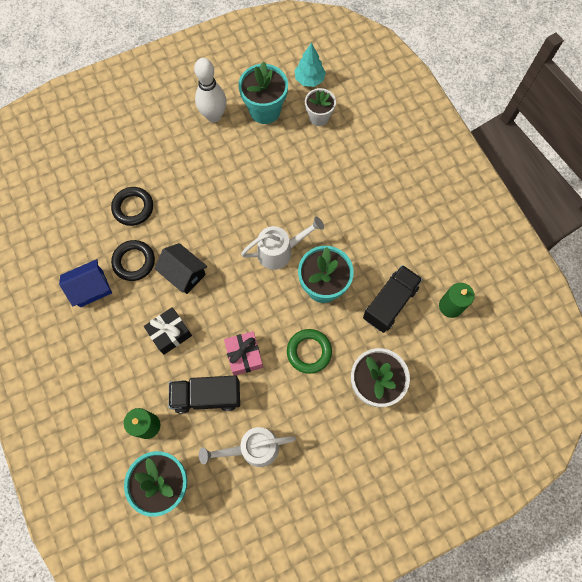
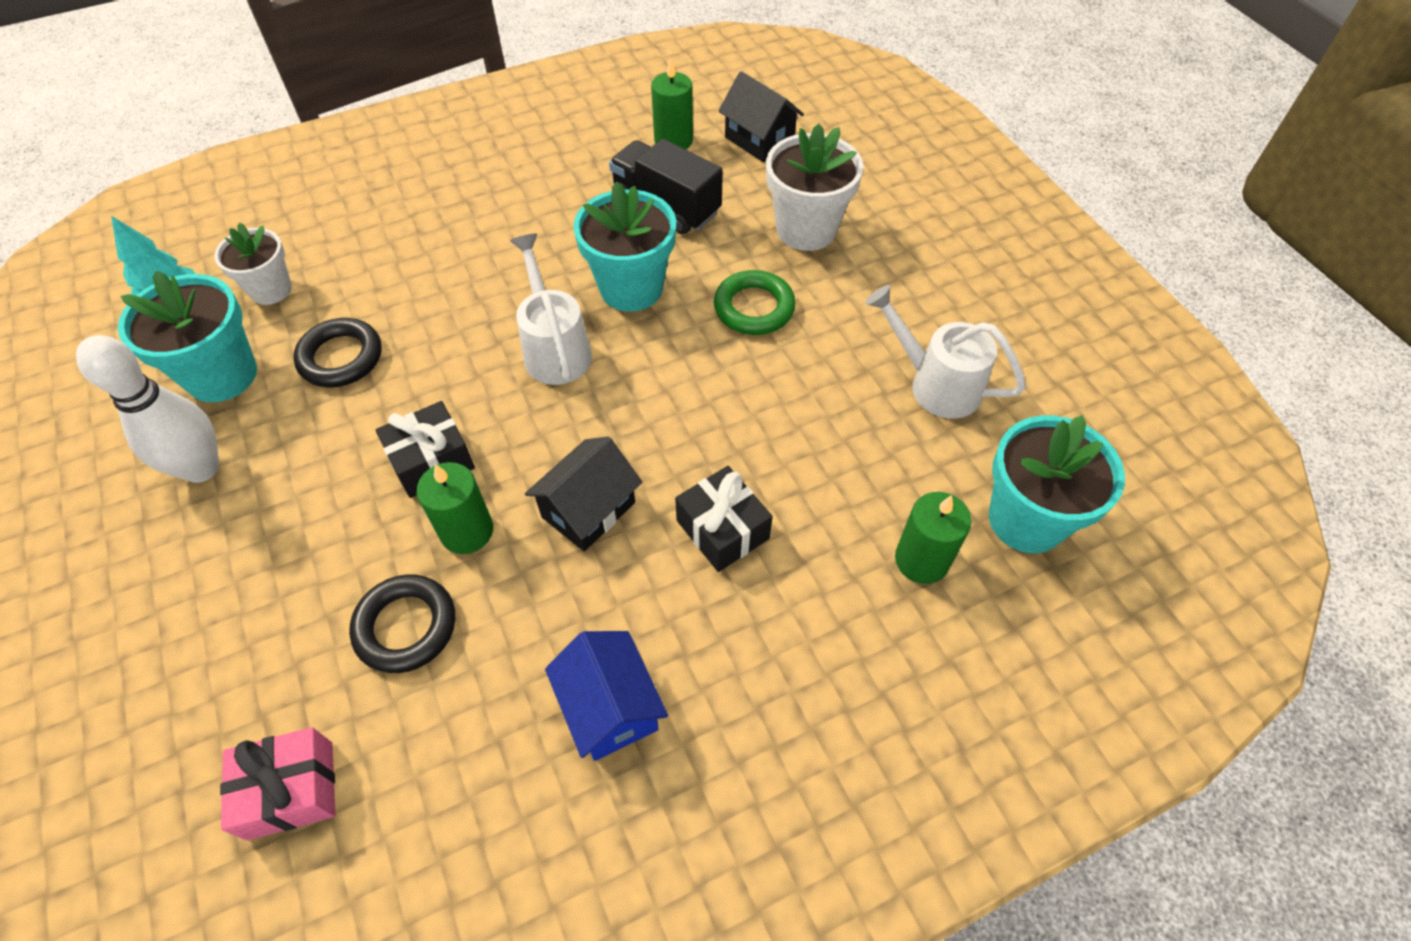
camera: 90 degrees left, 15 degrees down
black ring [111,240,155,281] -> black ring moved to [293,318,382,387]
black truck [169,375,240,414] -> none
white watering can [199,427,296,467] -> white watering can turned 135 degrees clockwise [865,285,1026,419]
pink gift [224,331,263,376] -> pink gift moved to [220,727,335,841]
none -> black gift [376,401,475,498]
none -> green candle [417,462,493,554]
none -> black house [718,71,804,162]

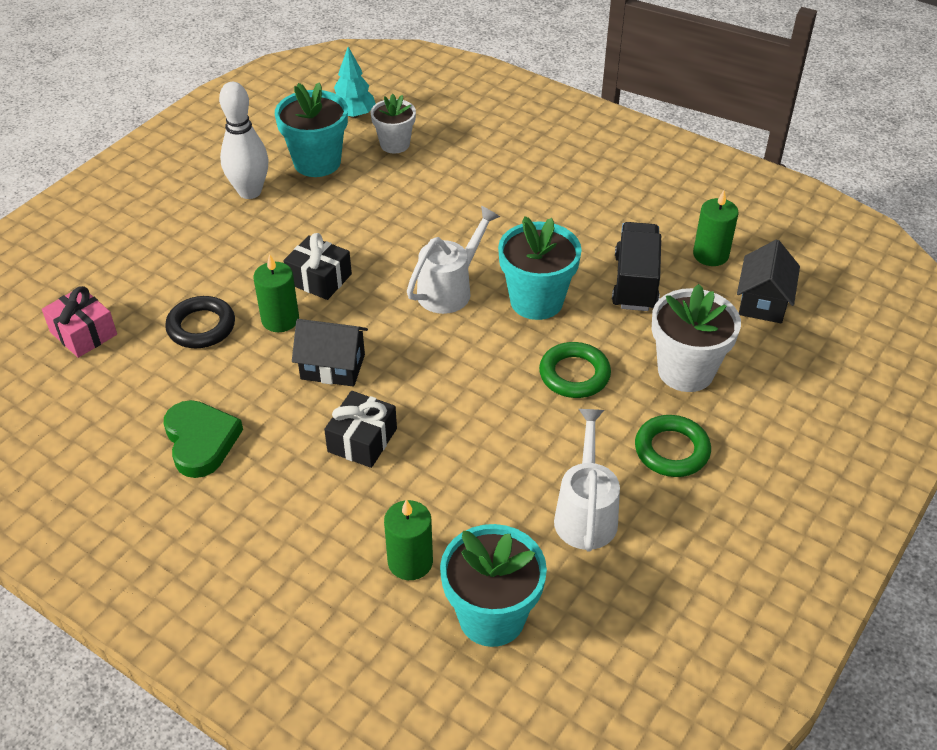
camera: 60 degrees right, 10 degrees down
black ring [293,318,382,387] -> none
blue house [545,631,668,761] -> green heart [164,400,243,478]
none -> green ring [635,415,711,477]

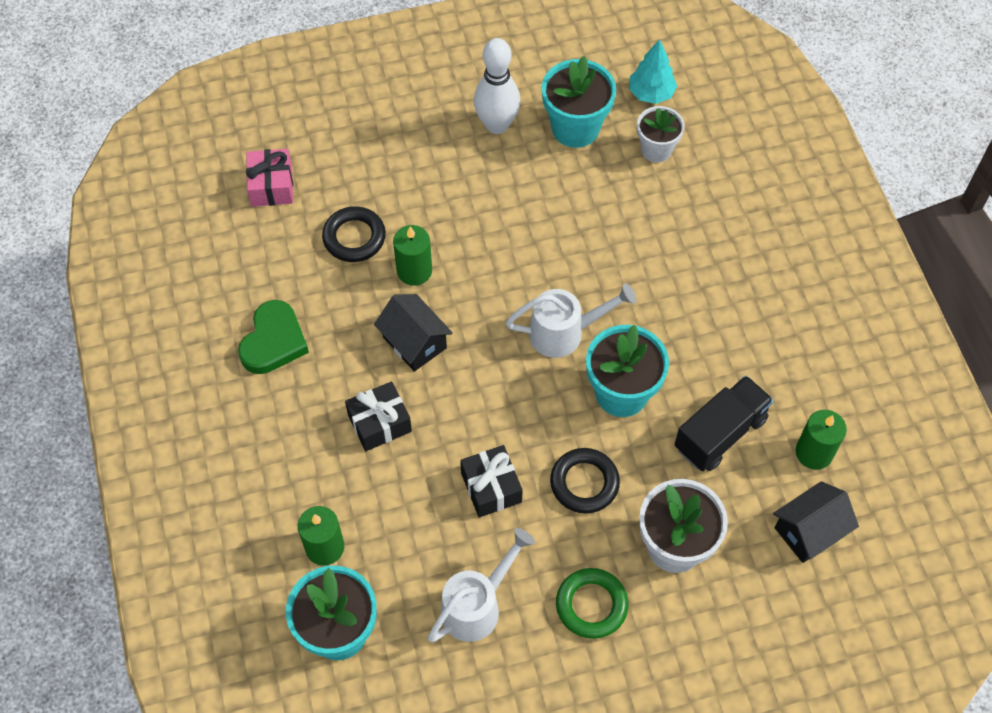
camera: 40 degrees right, 15 degrees up
black gift [284,233,352,300] -> black gift moved to [460,445,523,517]
green ring [539,342,611,398] -> black ring [550,448,620,513]

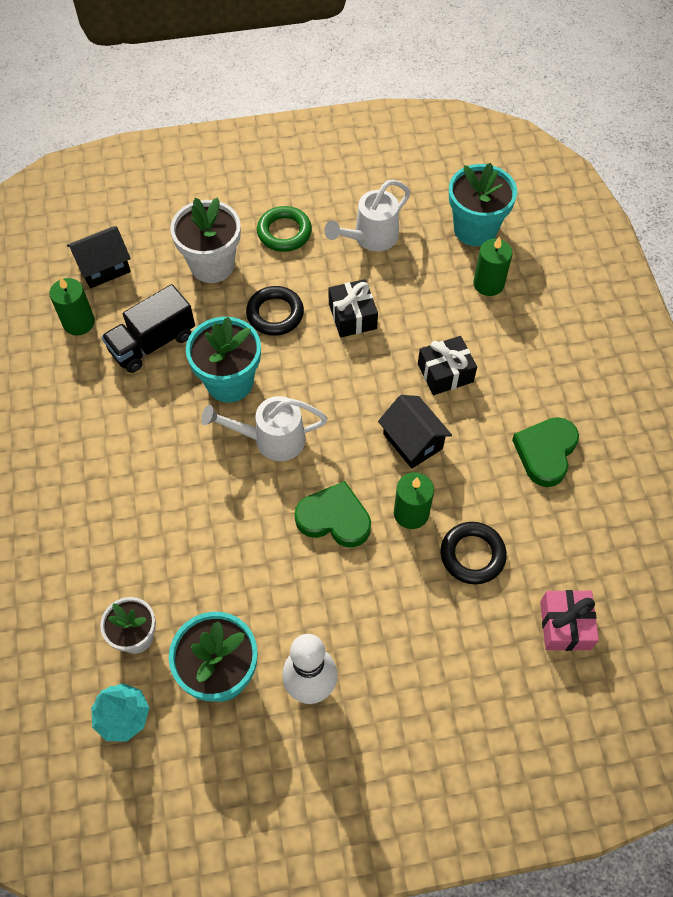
camera: 175 degrees left, 0 degrees up
none -> green heart [295,481,371,547]

